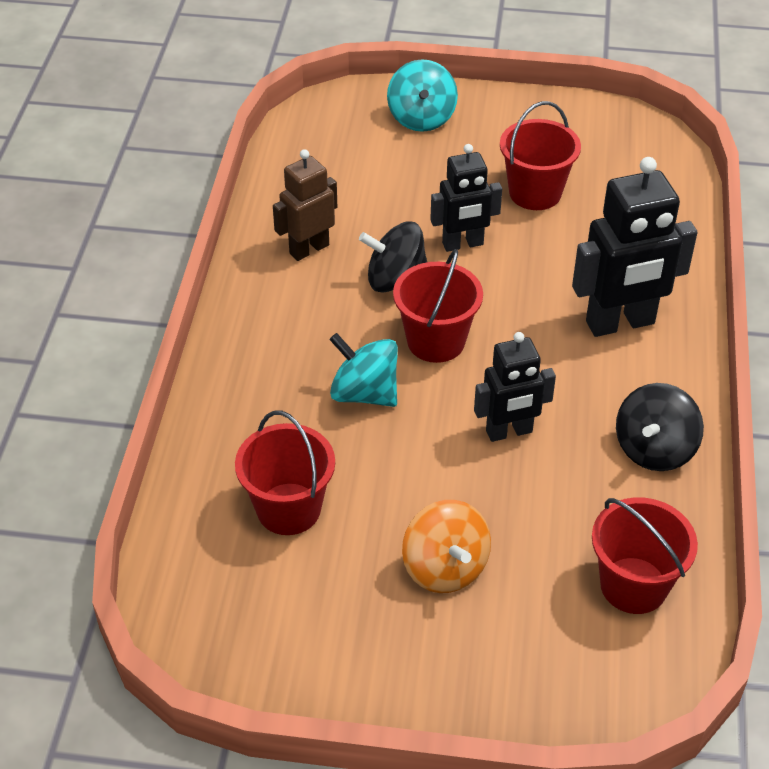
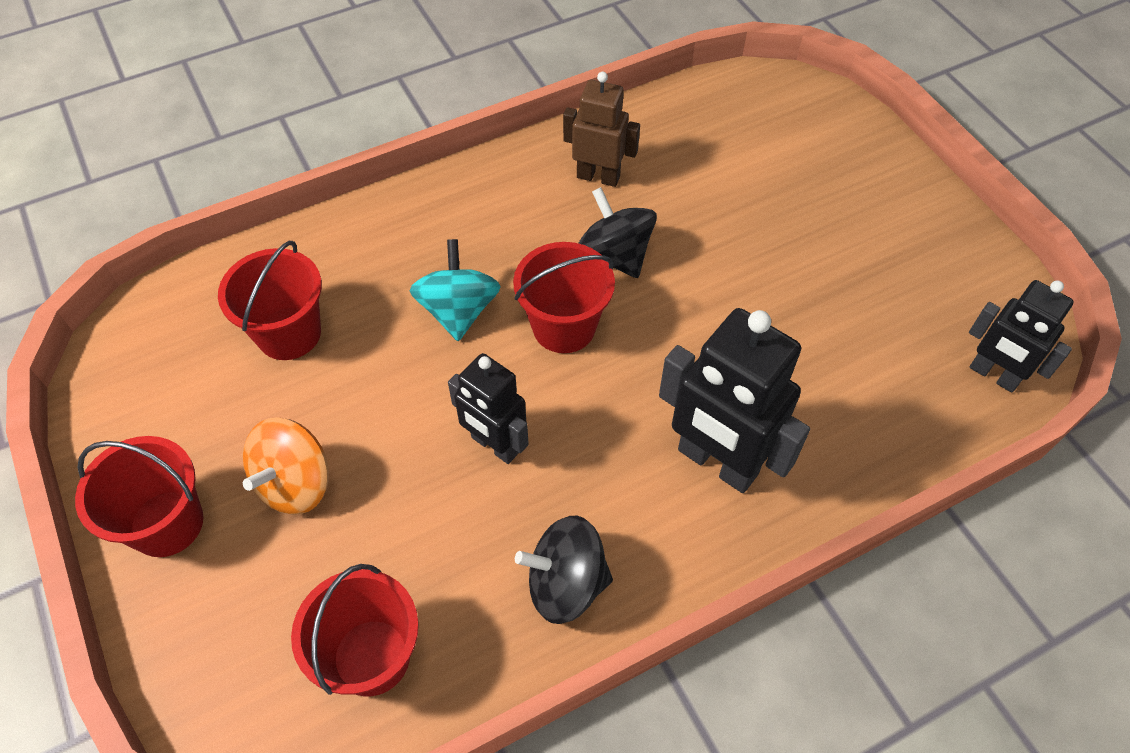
camera: 55 degrees right, 10 degrees up
turquoise spinning top [387,59,458,132] -> none
black robot [430,144,502,252] -> black robot moved to [969,280,1074,393]
red bucket [500,101,581,210] -> red bucket moved to [75,436,203,557]

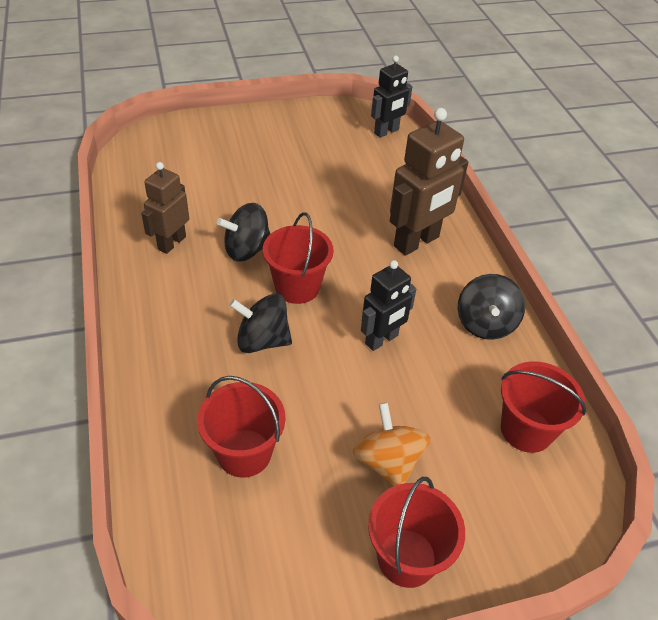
camera: 80 degrees left, 10 degrees down
orange spinning top [243,417,329,515] -> orange spinning top turned 150 degrees counterclockwise [353,402,430,486]
turquoise spinning top [409,239,501,341] -> black spinning top [229,294,292,353]
black robot [659,308,810,493] -> brown robot [390,108,468,256]

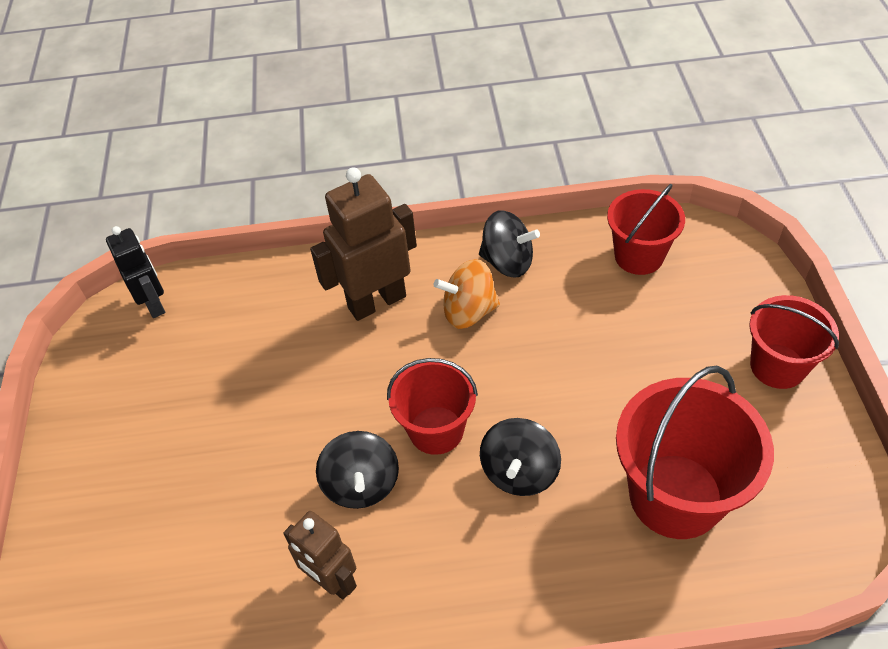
camera: 75 degrees left, 5 degrees up
red bucket [197,376,285,478] -> red bucket [616,366,774,539], size x1.57
orange spinning top [353,402,430,486] -> orange spinning top moved to [434,259,500,329]
black robot [361,260,416,351] -> none
brown robot [390,108,468,256] -> brown robot turned 90 degrees counterclockwise [310,167,417,321]

